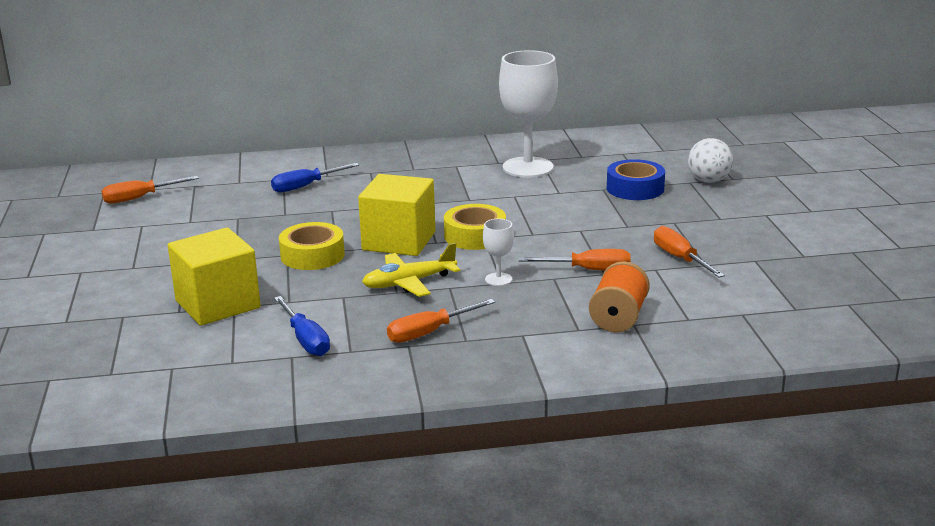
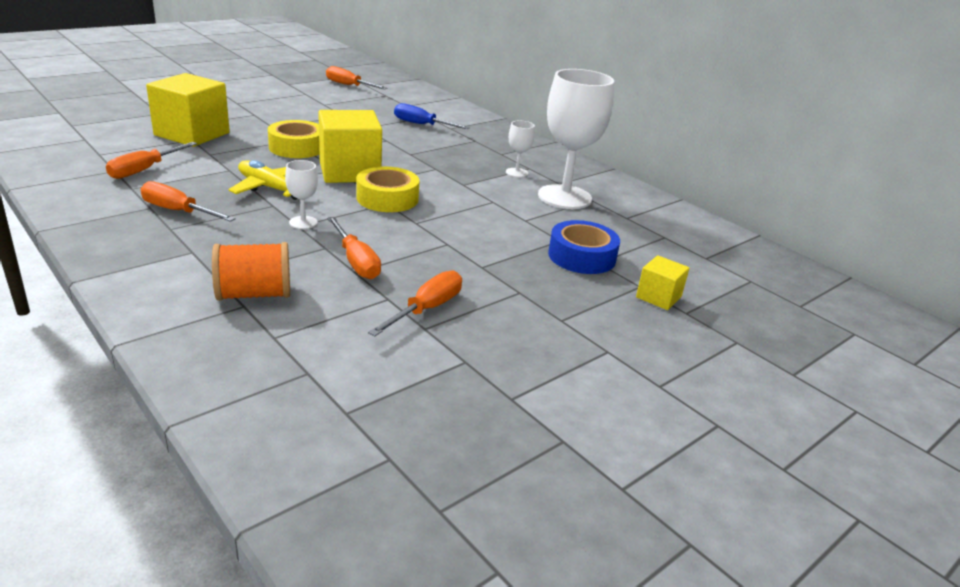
camera: 55 degrees right, 5 degrees up
blue screwdriver [274,296,330,356] -> orange screwdriver [106,142,197,179]
white ball [688,138,733,183] -> yellow cube [636,255,690,310]
none -> white goblet [506,121,535,177]

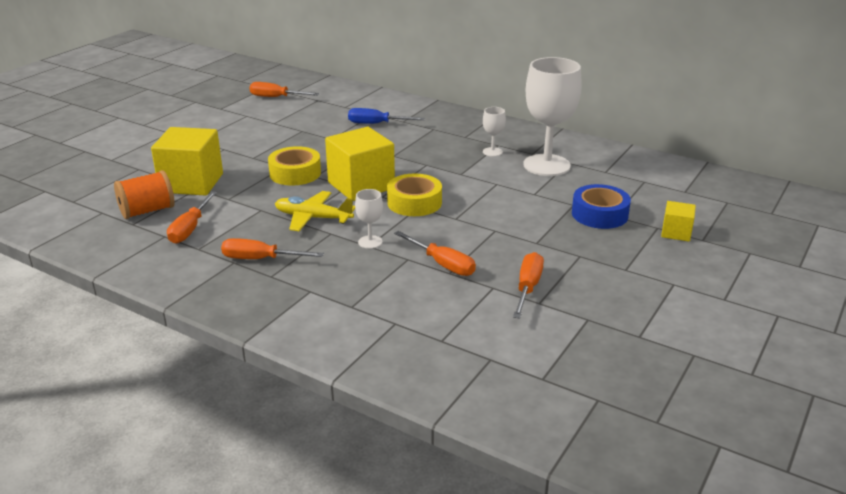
camera: 15 degrees left, 0 degrees up
orange spool [212,242,290,301] -> orange spool moved to [114,170,175,219]

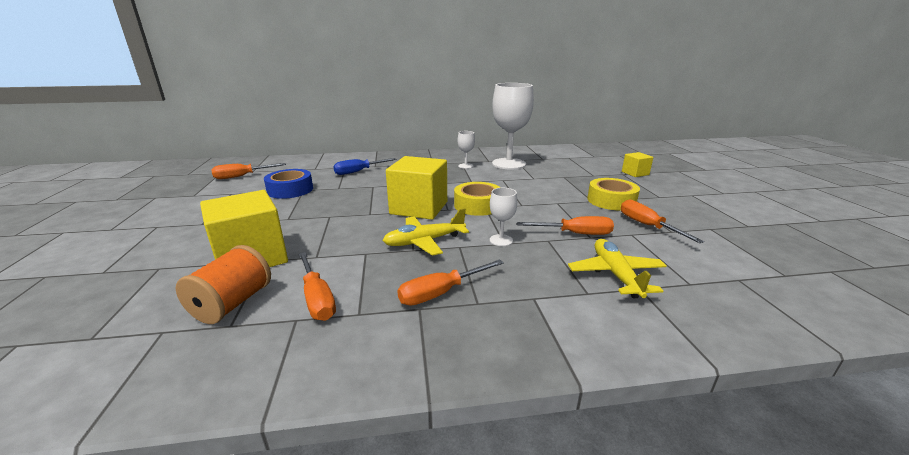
camera: 40 degrees left, 5 degrees down
yellow tape [268,146,321,185] -> yellow tape moved to [587,178,640,211]
blue tape [572,184,631,229] -> blue tape moved to [264,169,313,199]
none -> yellow plane [568,239,667,298]

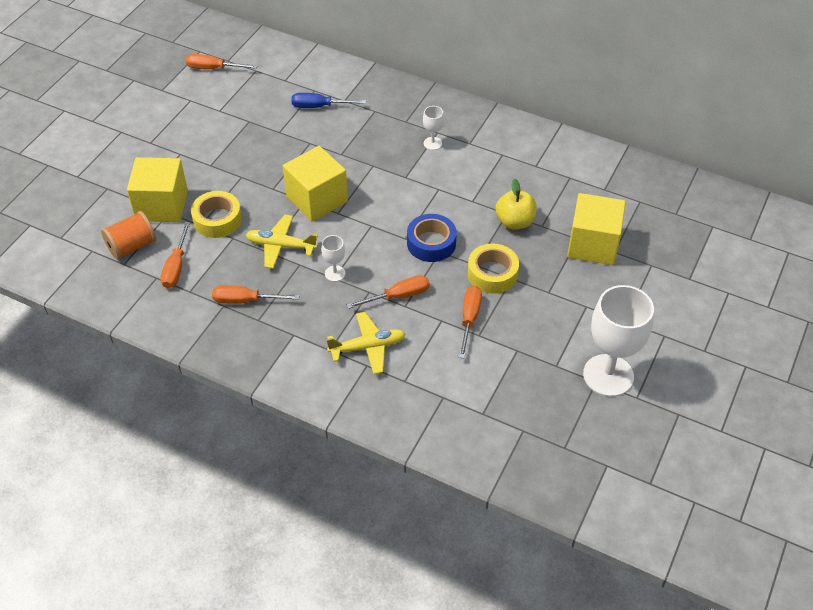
camera: 35 degrees right, 25 degrees up
blue tape [264,169,313,199] -> blue tape moved to [407,214,457,262]
yellow tape [454,182,501,216] -> yellow tape moved to [191,191,242,238]
white goblet [492,83,534,169] -> white goblet moved to [583,285,654,397]
orange screwdriver [517,216,614,235] -> orange screwdriver turned 60 degrees counterclockwise [347,275,430,309]
yellow plane [568,239,667,298] -> yellow plane turned 45 degrees clockwise [326,312,406,374]
yellow cube [622,152,653,177] -> yellow cube [567,193,626,265], size x1.98
none -> yellow apple [495,178,537,229]

